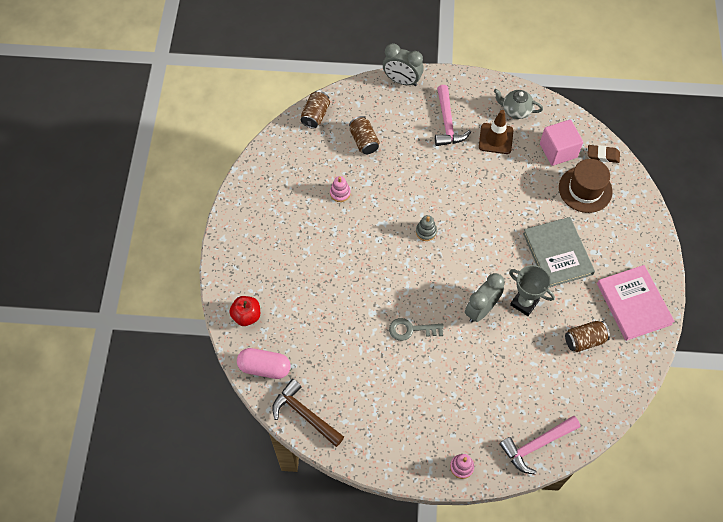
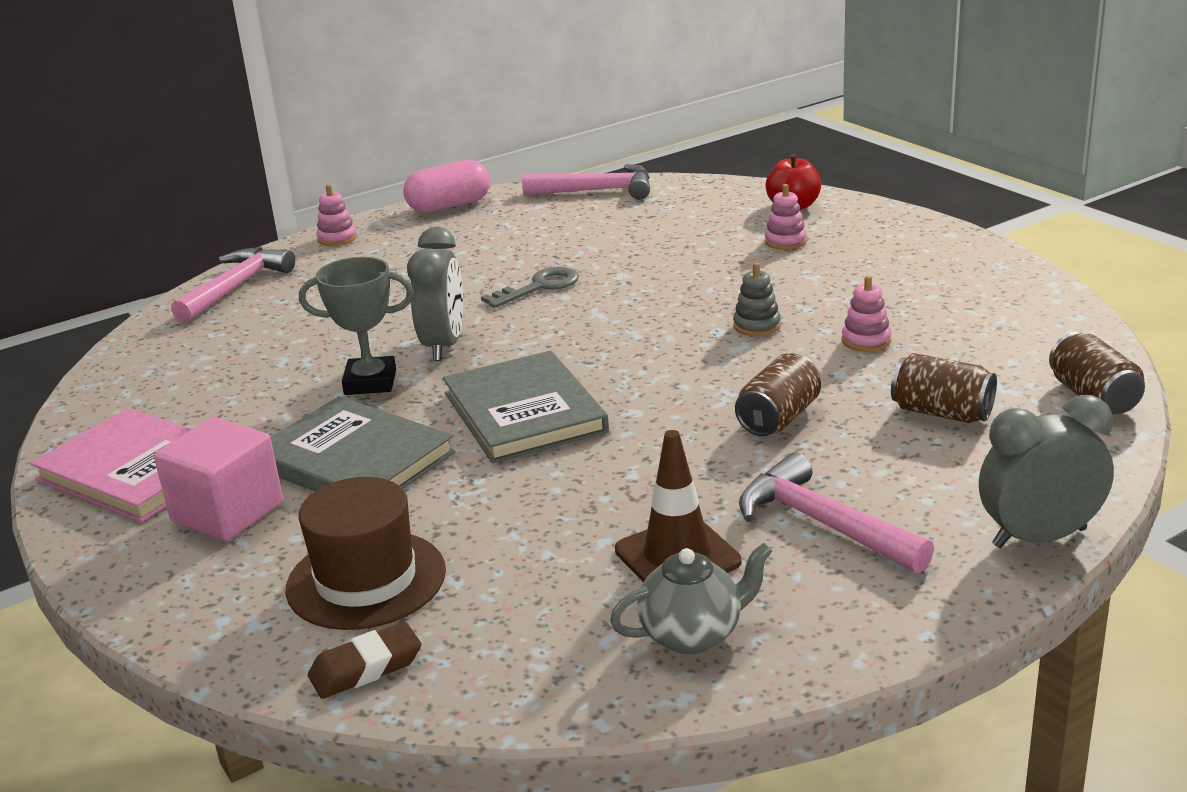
camera: 145 degrees right, 35 degrees down
pink capsule [237,348,291,379] -> pink capsule moved to [403,160,490,213]
brown hammer [272,379,344,447] -> pink hammer [522,164,650,199]
grey stacking toy [416,215,437,241] -> grey stacking toy moved to [733,262,781,336]
pink cube [540,119,583,166] -> pink cube moved to [154,417,283,541]
brown can [565,321,610,352] -> brown can moved to [735,353,821,436]
none -> grey book [443,351,609,463]
none -> pink stacking toy [765,184,807,250]

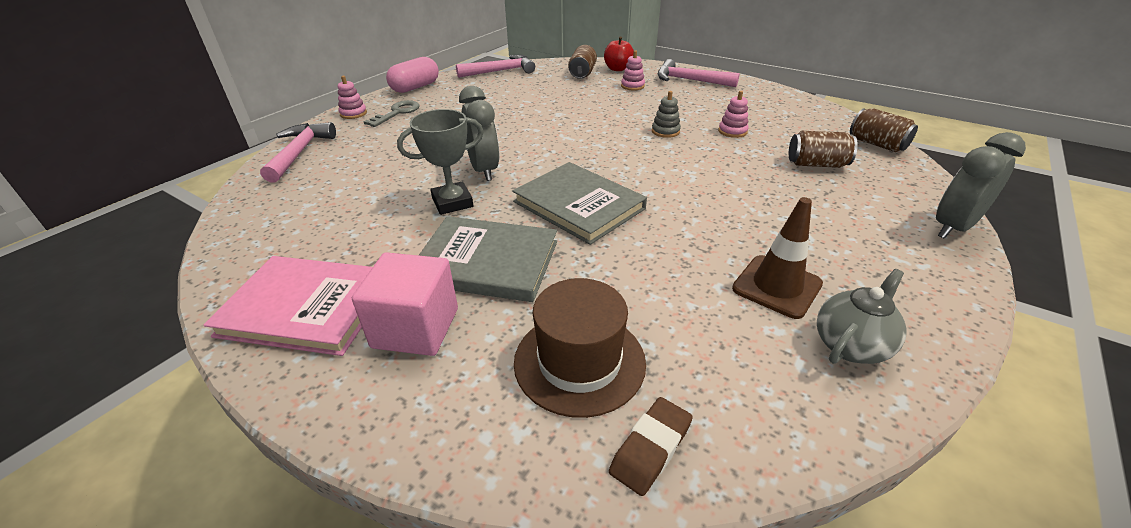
camera: 25 degrees left, 10 degrees up
grey key [481,266,579,308] -> grey key moved to [364,100,420,127]
brown can [735,353,821,436] -> brown can moved to [568,45,597,79]
pink hammer [739,452,934,573] -> pink hammer moved to [658,59,740,87]

